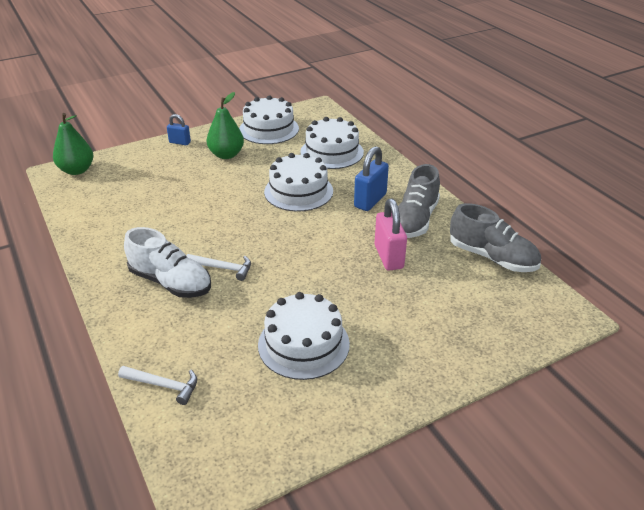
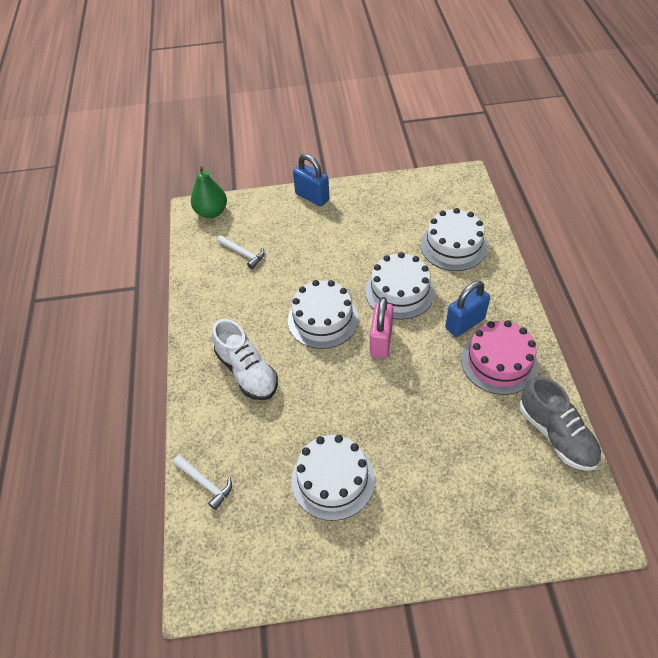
camera: 25 degrees right, 15 degrees up
blue padlock [167,114,191,145] -> blue padlock [293,154,330,206], size x1.70
white hammer [186,254,251,281] -> white hammer moved to [217,235,265,269]
green pear [207,92,244,159] -> none
white cake [239,95,299,144] -> white cake moved to [288,280,359,349]
pink padlock [375,199,407,271] -> pink padlock moved to [370,297,393,358]
grey shoe [398,164,440,238] -> pink cake [461,320,538,395]

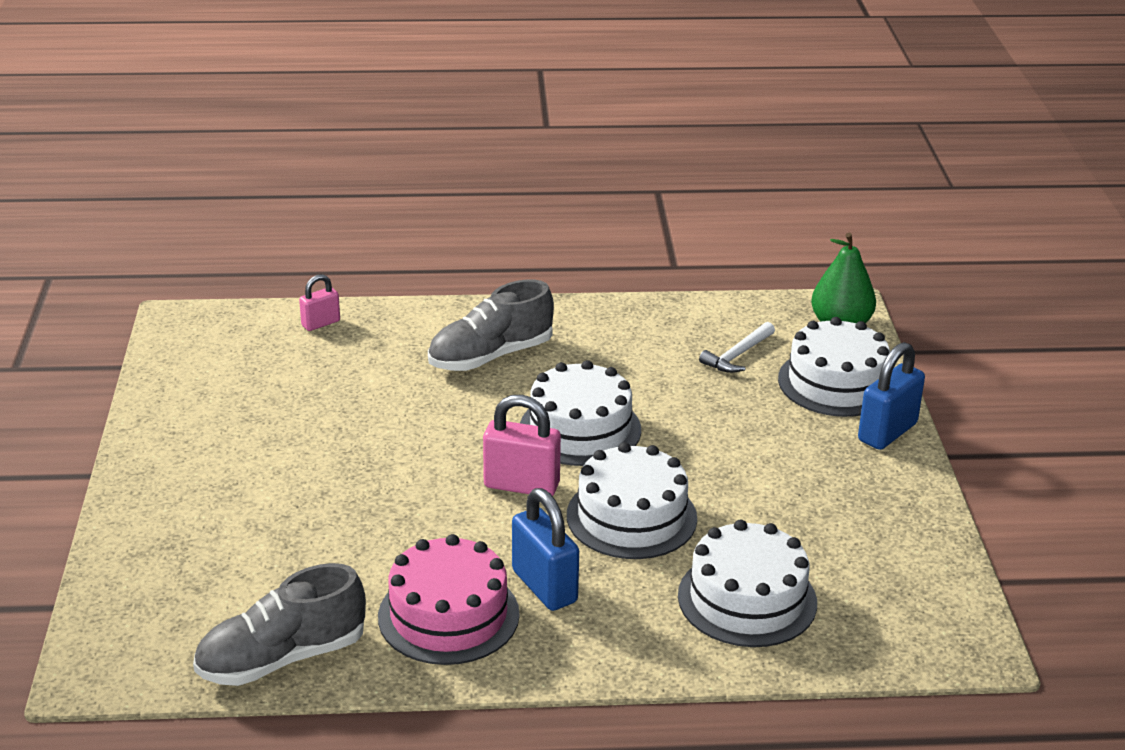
camera: 90 degrees right, 20 degrees down
white hammer [173,455,232,510] -> pink padlock [299,274,340,331]
white shoe [212,319,278,400] -> grey shoe [428,279,554,371]
white cake [291,435,375,521] -> white cake moved to [778,317,890,417]

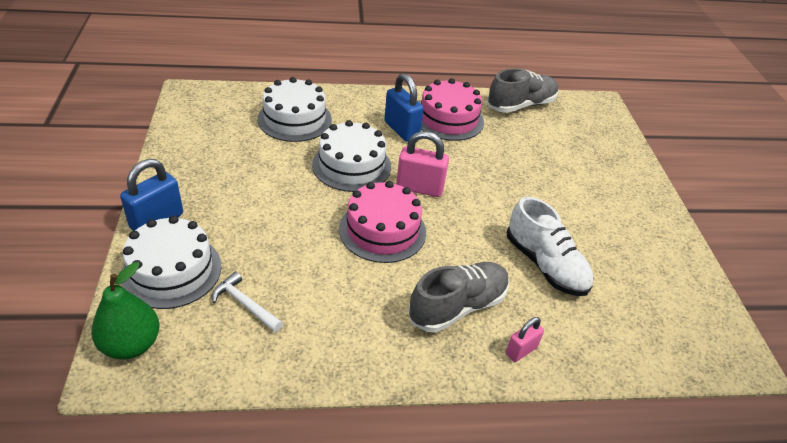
camera: 175 degrees right, 10 degrees up
pink padlock [299,274,340,331] -> pink padlock moved to [506,317,544,362]
white cake [520,360,641,466] -> pink cake [339,181,426,263]
white hammer [699,322,775,373] -> white hammer turned 90 degrees counterclockwise [212,272,283,332]
none -> white shoe [507,197,594,296]

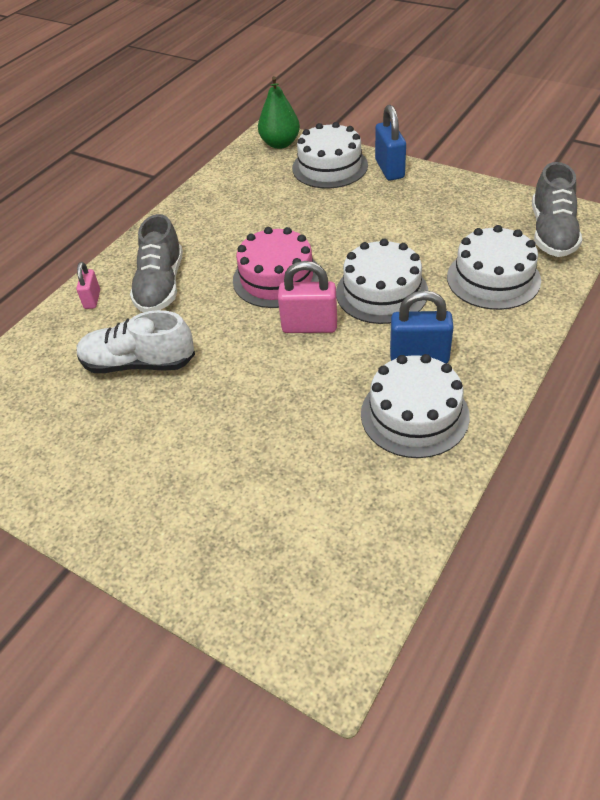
camera: 135 degrees right, 5 degrees up
white hammer [212,272,283,332] -> none
pink padlock [396,131,449,197] -> pink padlock turned 45 degrees clockwise [278,261,337,333]
pink cake [421,78,484,141] -> white cake [361,354,470,458]
grey shoe [487,68,558,113] -> grey shoe moved to [532,162,582,257]

